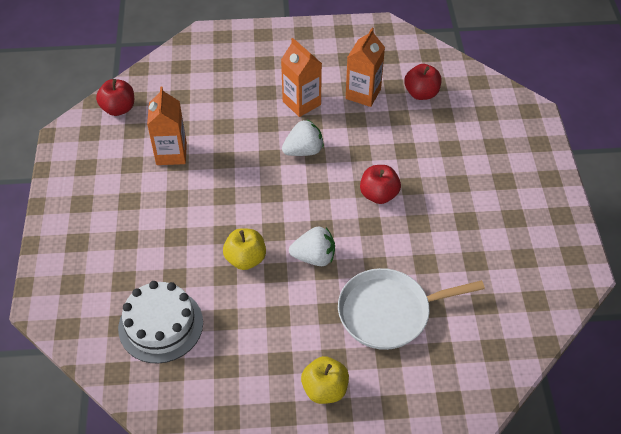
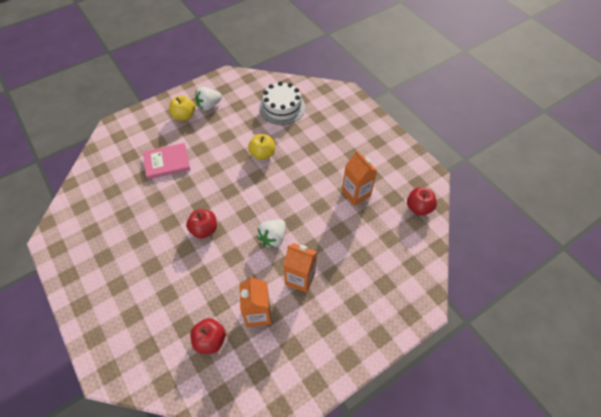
camera: 150 degrees right, 5 degrees up
white strawberry [289,226,335,266] -> white strawberry moved to [195,87,222,111]
white pan [338,268,485,350] -> pink book [143,143,190,179]

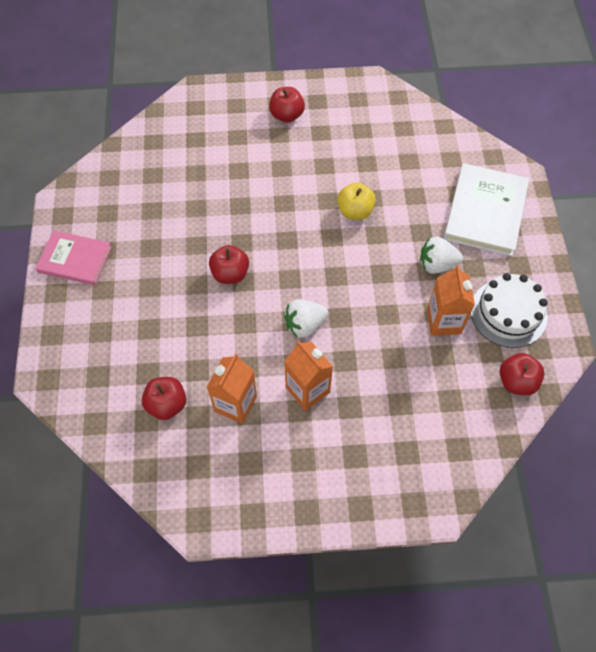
camera: 30 degrees right, 5 degrees up
pink book [143,143,190,179] -> pink book moved to [35,230,112,285]
yellow apple [169,96,195,121] -> red apple [269,87,305,123]
white strawberry [195,87,222,111] -> white strawberry moved to [420,237,463,274]
white cake [259,81,305,125] -> white cake moved to [471,273,548,348]
none -> white book [444,163,529,256]

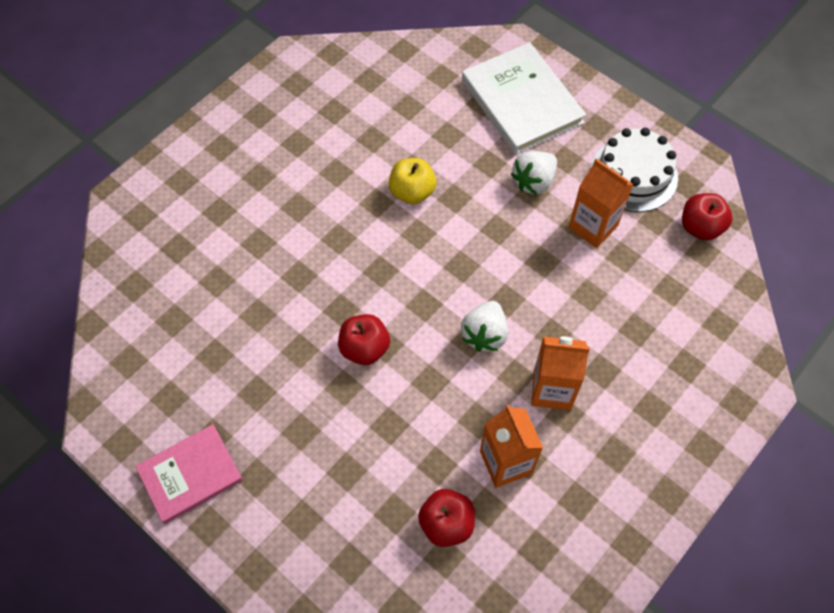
camera: 45 degrees left, 0 degrees up
red apple [269,87,305,123] -> none

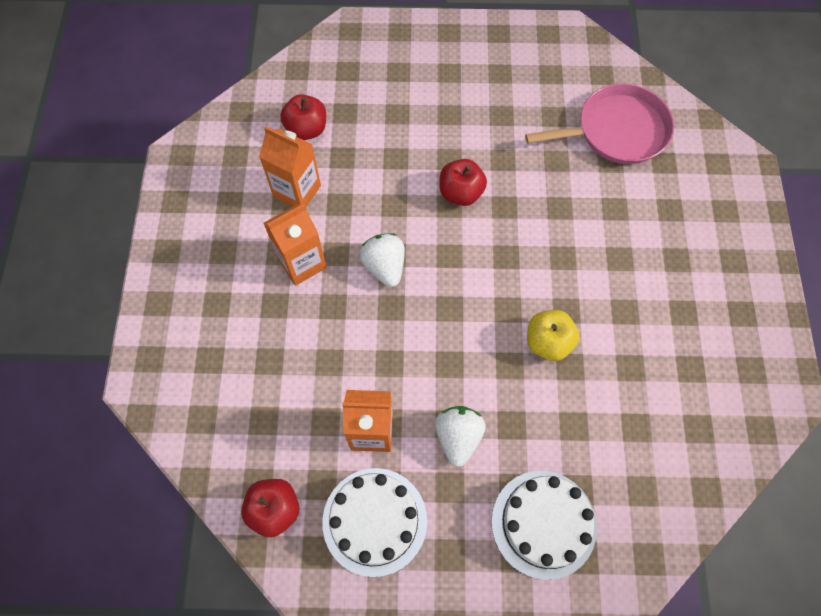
camera: 140 degrees right, 5 degrees up
pink book [135,424,243,524] -> none
white book [462,42,586,155] -> white cake [491,471,597,580]
none -> pink pan [525,83,674,164]

